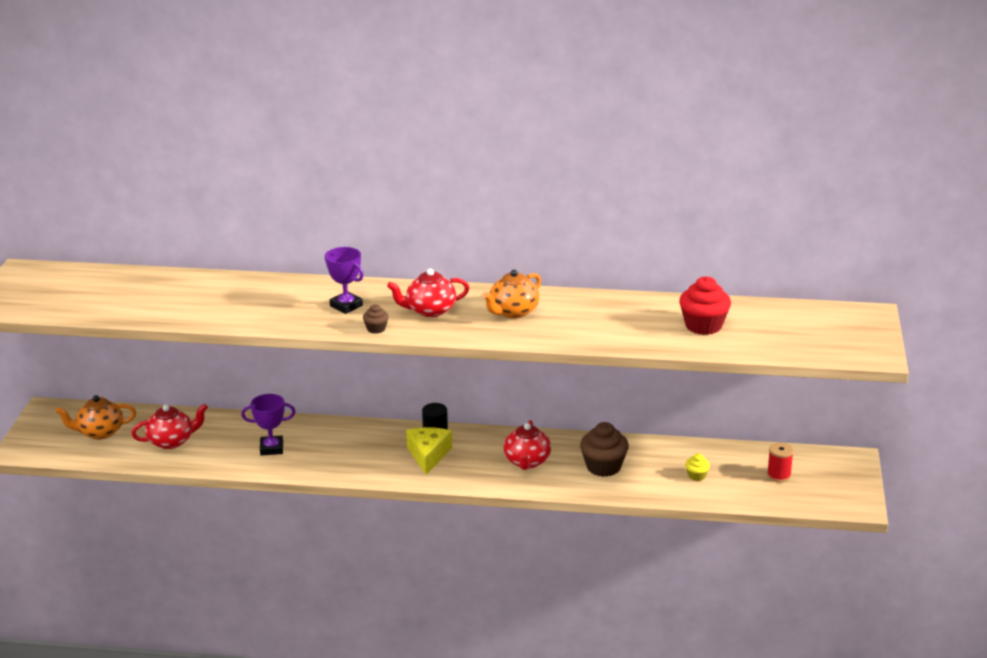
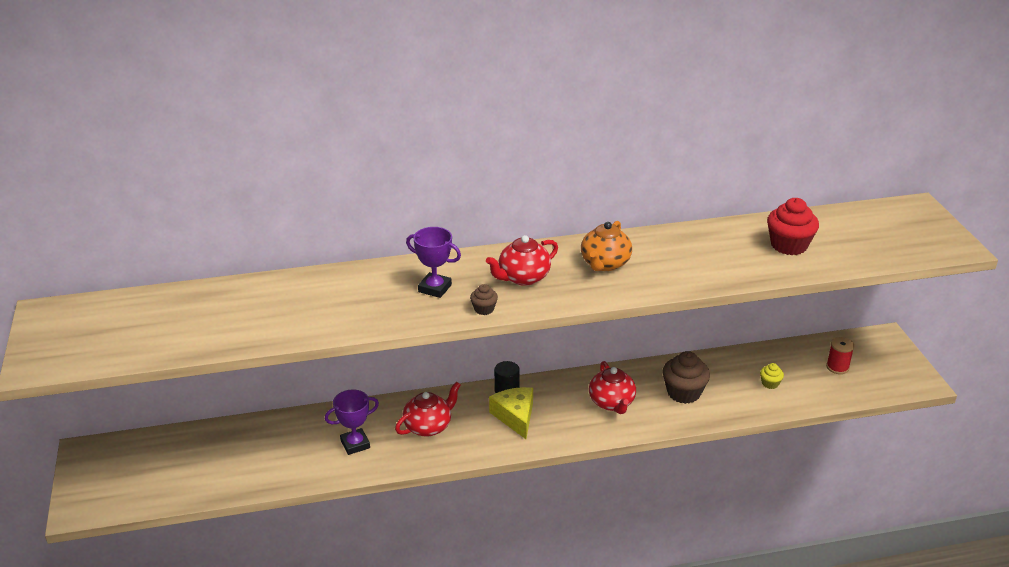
camera: 20 degrees left, 5 degrees up
orange teapot [55,395,136,440] -> none
red teapot [131,404,208,449] -> red teapot moved to [395,382,461,437]

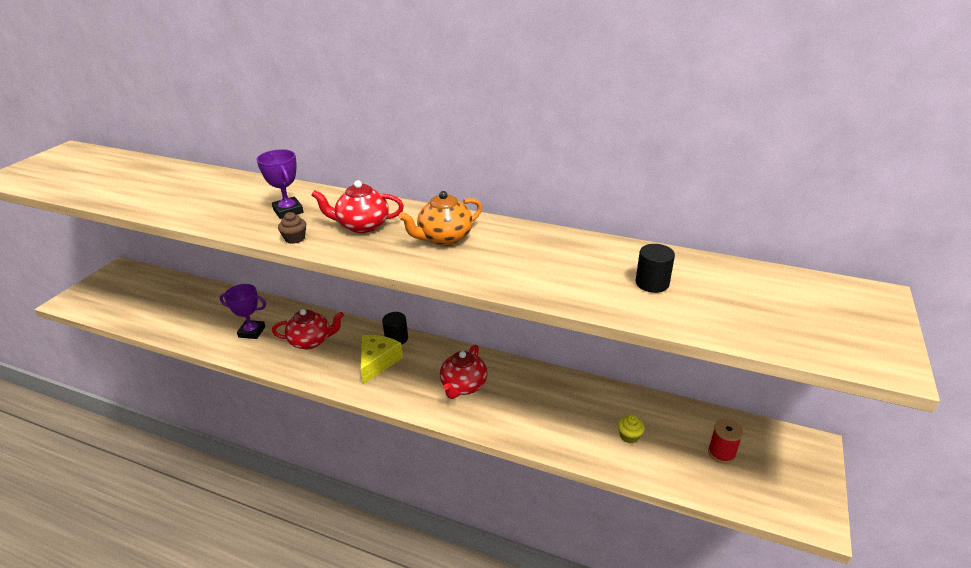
camera: 35 degrees right, 0 degrees up
brown cupcake [662,351,710,404] -> none
red cupcake [767,198,819,255] -> black cylinder [635,244,675,293]

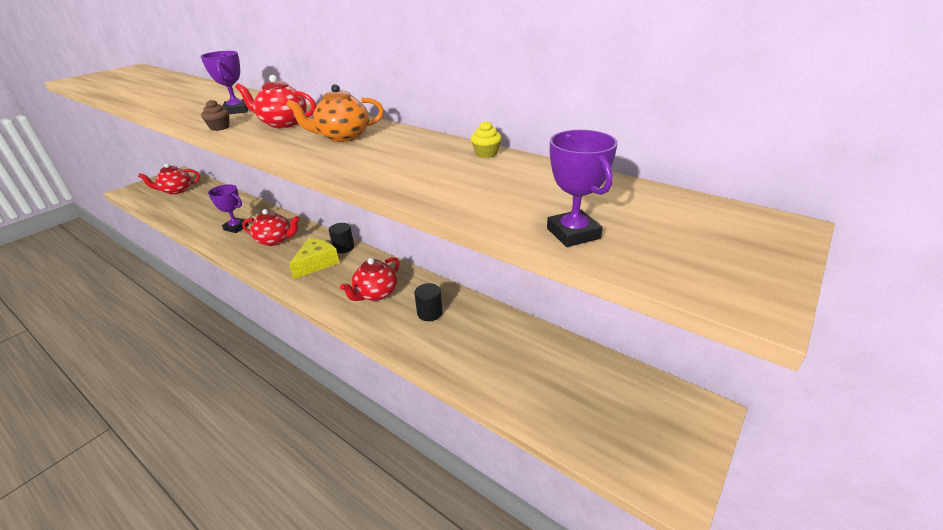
camera: 15 degrees right, 0 degrees up
yellow cupcake [618,415,645,444] -> yellow cupcake moved to [471,121,502,158]
black cylinder [635,244,675,293] -> black cylinder moved to [414,283,443,321]
red spool [708,419,743,464] -> none
none -> red teapot [138,163,200,195]
none -> purple trophy [547,130,618,247]

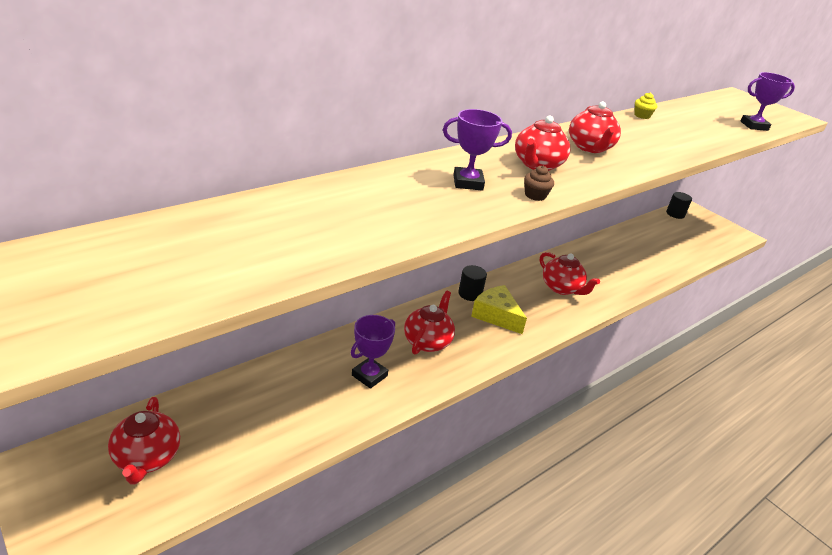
camera: 80 degrees left, 0 degrees up
orange teapot [286,84,384,142] -> red teapot [569,101,621,153]
black cylinder [414,283,443,321] -> black cylinder moved to [666,192,692,219]

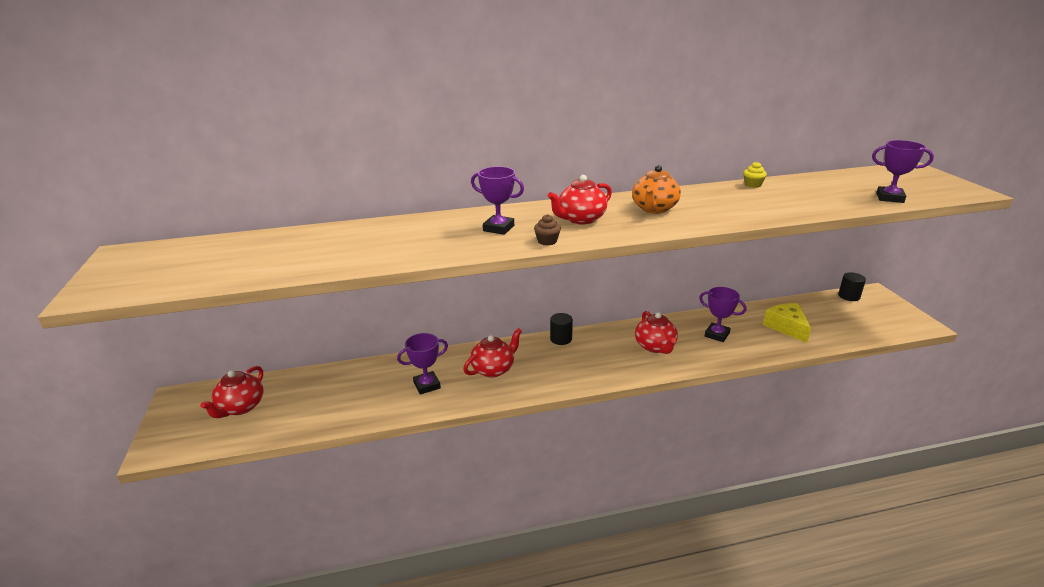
camera: 30 degrees right, 5 degrees down
yellow cheese [471,285,527,334] -> yellow cheese moved to [763,303,811,343]
red teapot [569,101,621,153] -> orange teapot [632,165,681,213]
none -> purple trophy [699,287,746,342]

